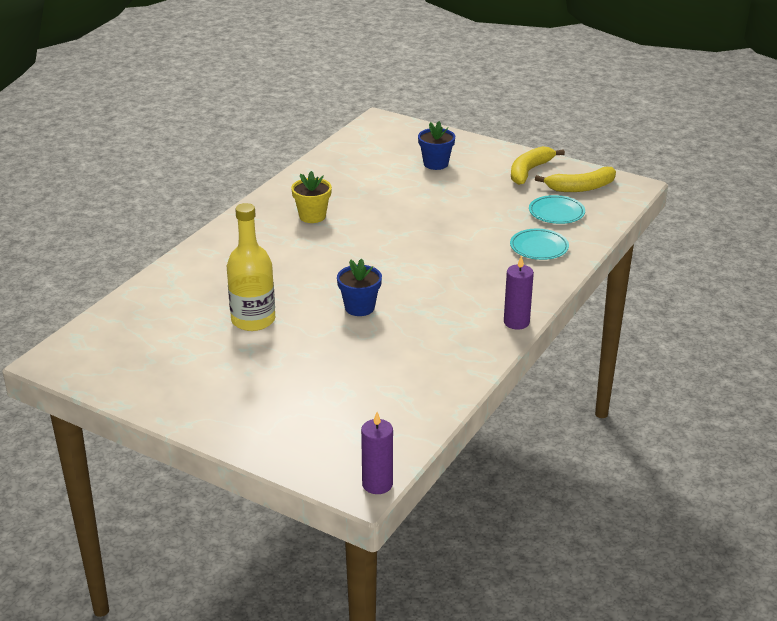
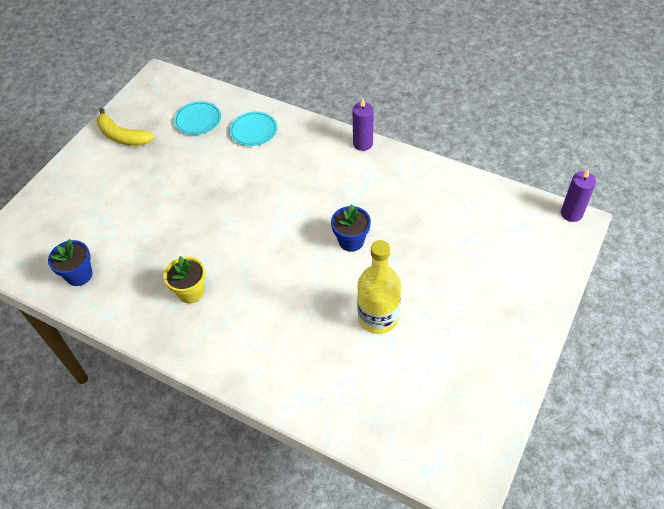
camera: 90 degrees left, 20 degrees up
blue flower pot [418,121,455,170] -> blue flower pot moved to [48,239,92,286]
yellow banana [535,167,616,192] -> none

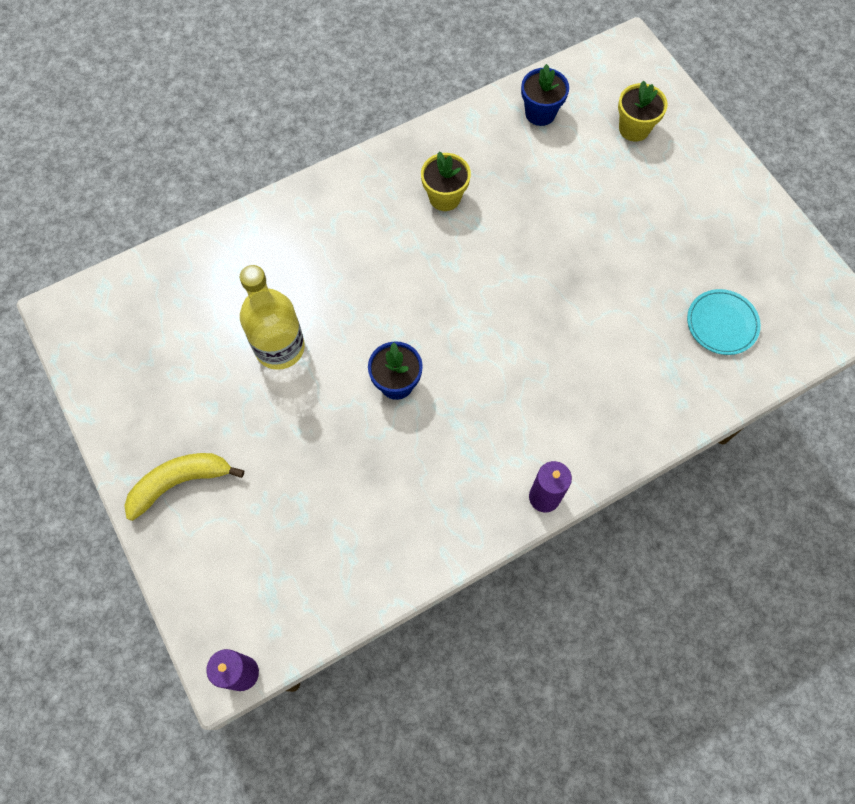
camera: 120 degrees right, 15 degrees up
yellow banana [97,108,154,146] -> yellow banana moved to [124,453,244,521]
turquoise plate [229,112,277,146] -> none
none -> yellow flower pot [618,80,668,142]

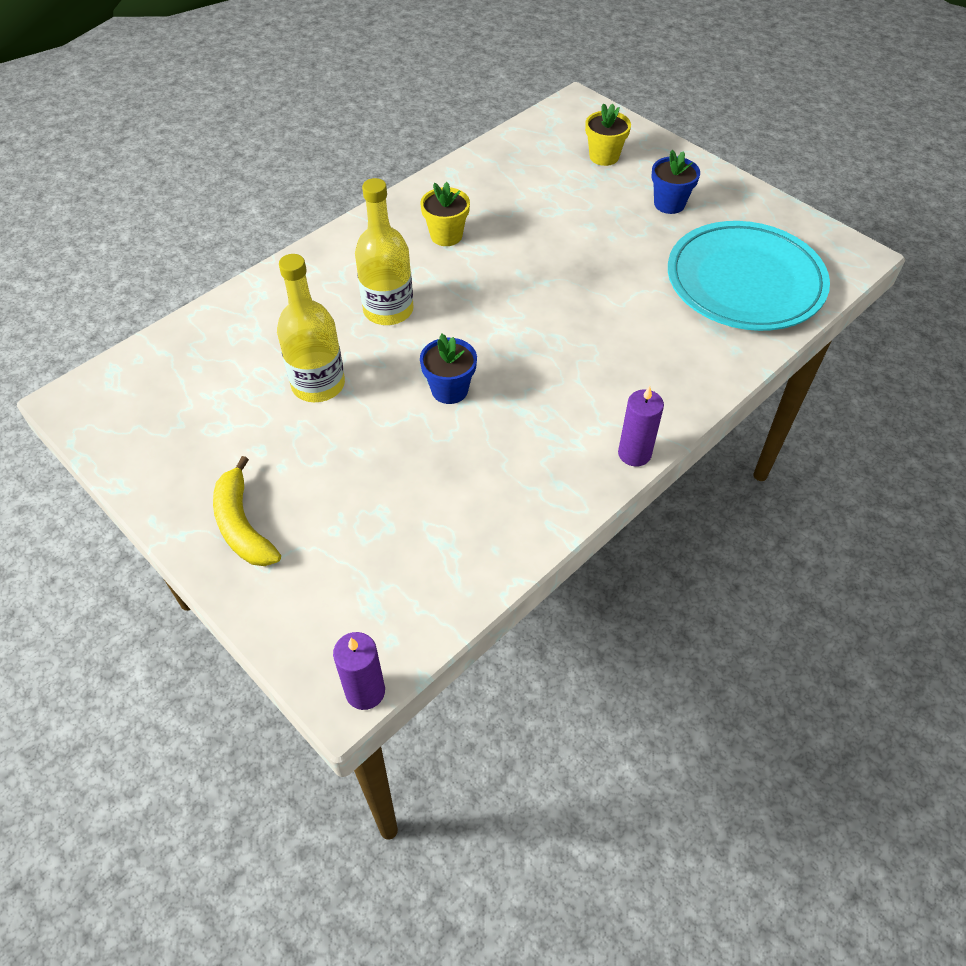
camera: 15 degrees left, 15 degrees down
yellow banana [124,453,244,521] -> yellow banana turned 75 degrees counterclockwise [213,456,281,566]
blue flower pot [521,64,569,126] -> blue flower pot moved to [651,150,700,214]
turquoise plate [687,289,761,355] -> turquoise plate [668,221,830,331], size x2.22
none -> yellow bottle [355,178,414,325]

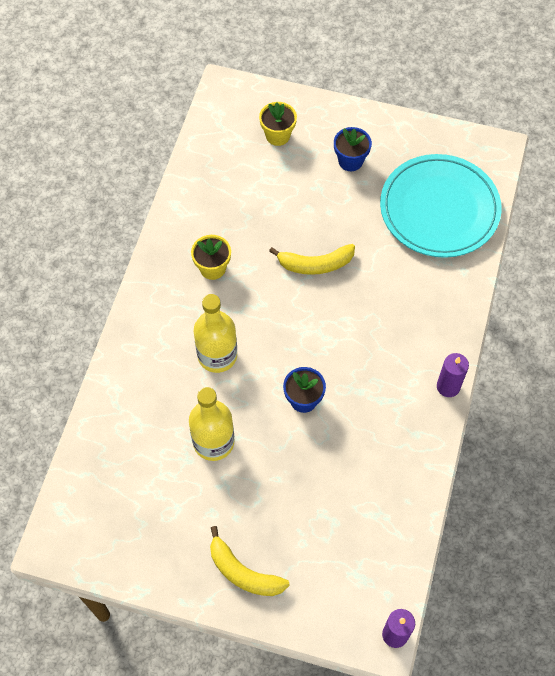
camera: 30 degrees left, 10 degrees up
none -> yellow banana [269,244,355,275]

